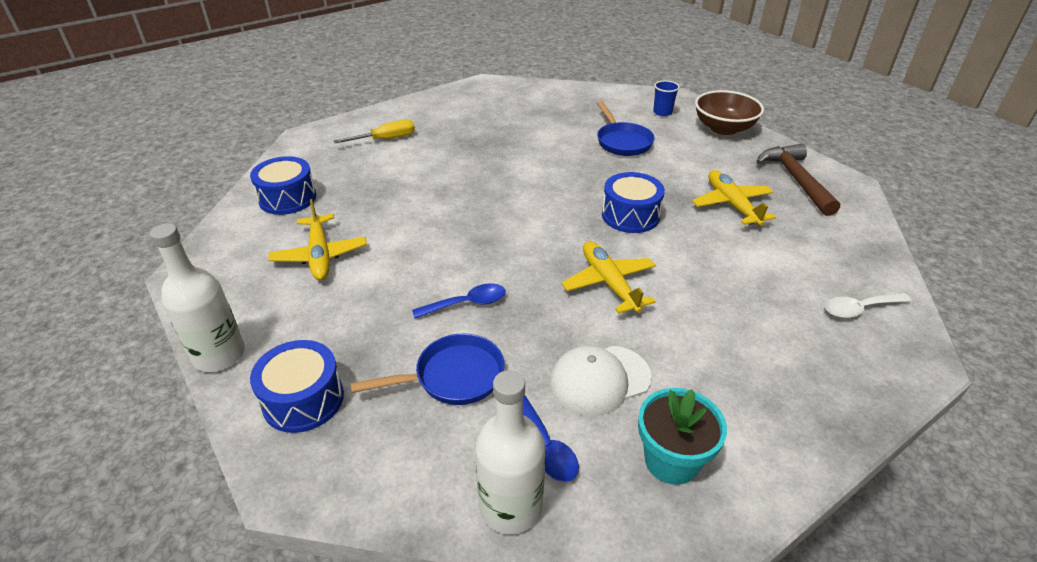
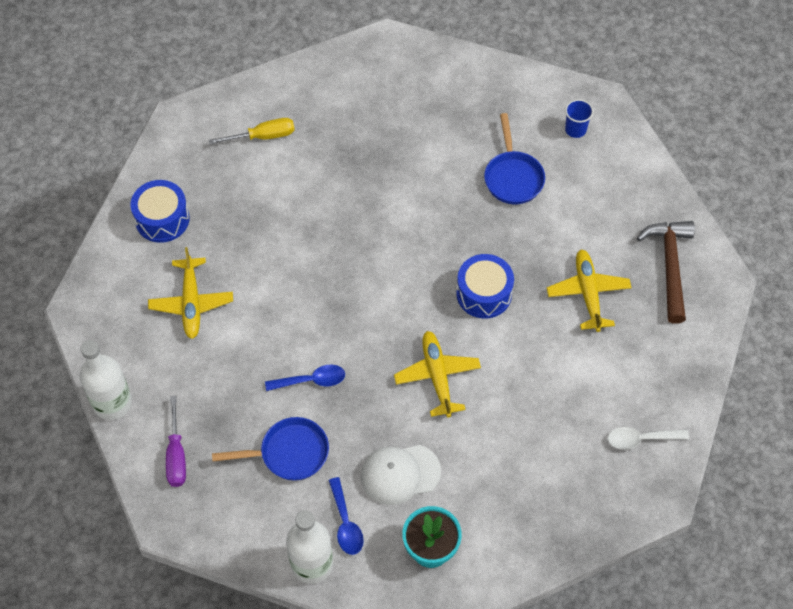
camera: 10 degrees right, 20 degrees up
blue drum [250,340,344,433] -> purple screwdriver [166,396,186,487]
brown bowl [695,90,764,135] -> none

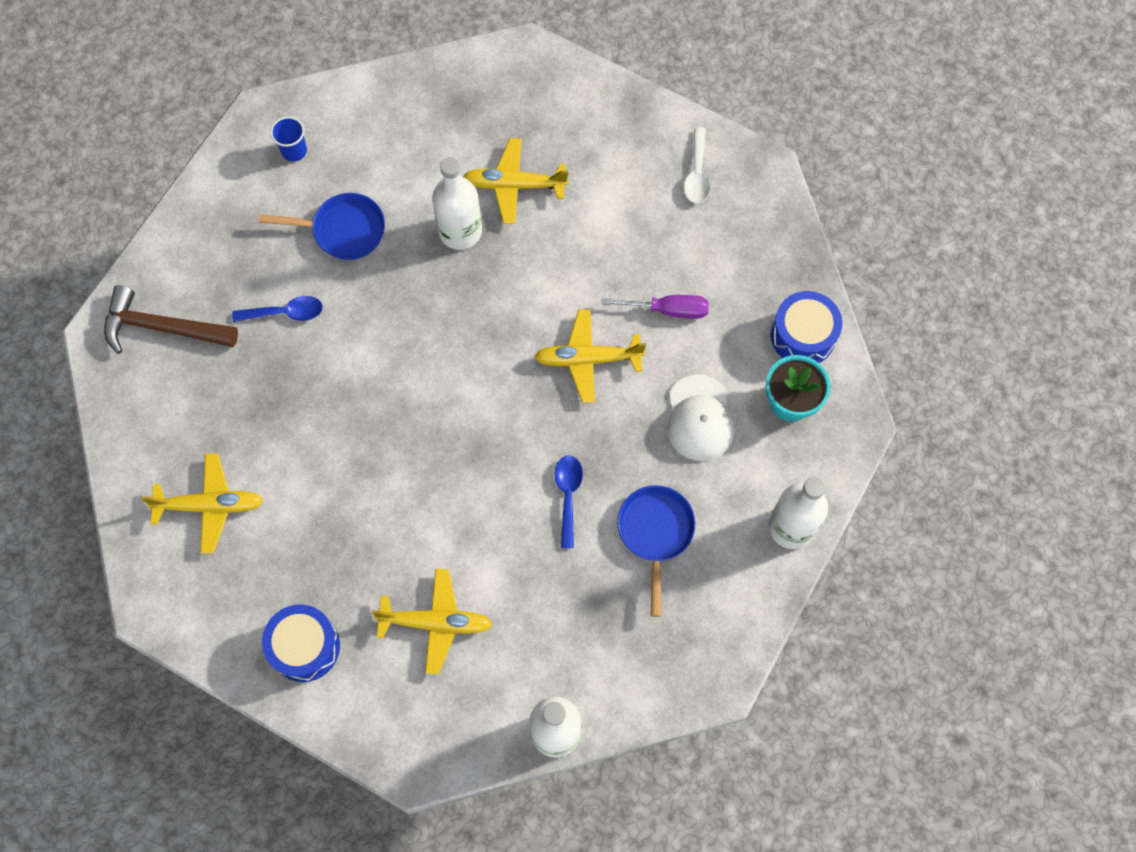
camera: 80 degrees left, 10 degrees up
purple screwdriver [166,396,186,487] -> purple screwdriver moved to [602,295,709,319]
yellow screwdriver [209,118,295,144] -> yellow plane [141,453,263,554]
blue spoon [329,477,364,555] -> blue spoon moved to [232,296,323,322]
blue drum [456,254,514,318] -> blue drum moved to [771,291,842,363]
brown hammer [637,221,695,324] -> brown hammer moved to [104,285,238,354]
none -> white bottle [432,157,482,250]

